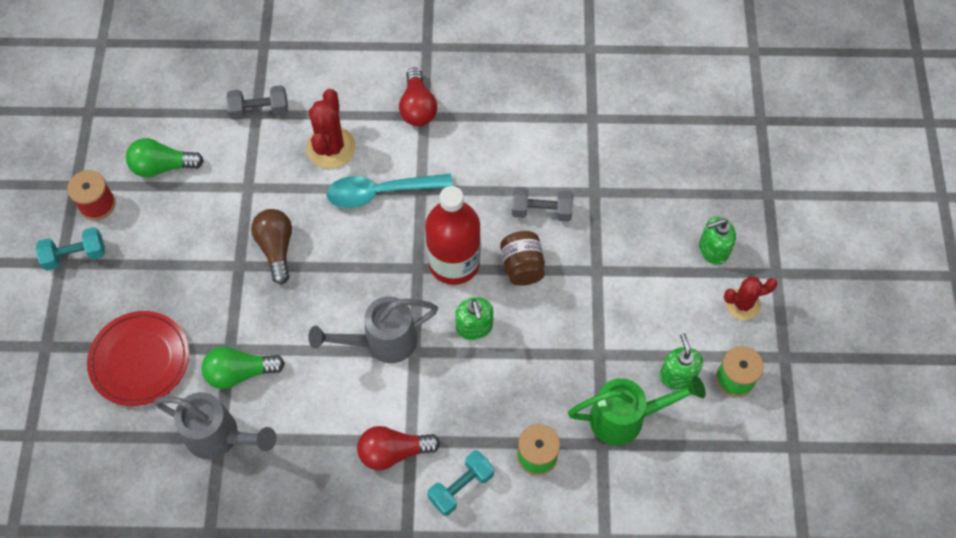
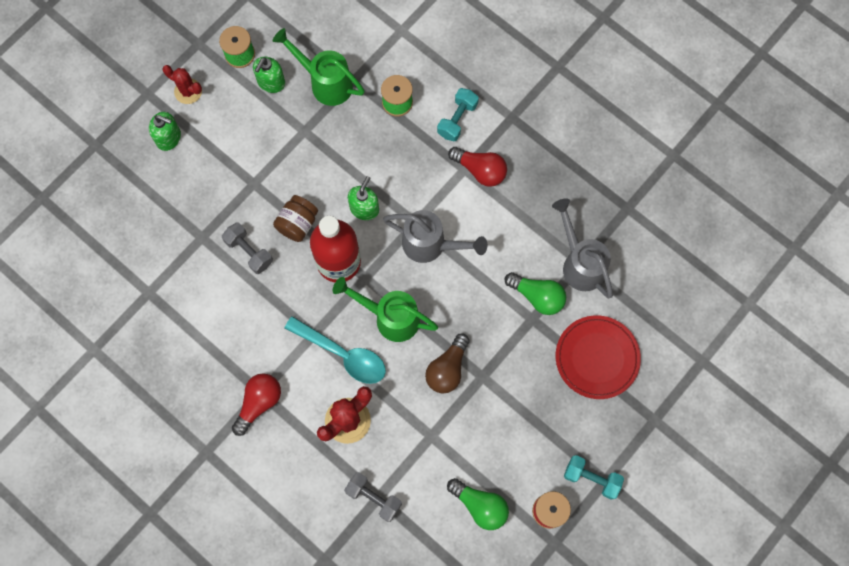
camera: 140 degrees left, 10 degrees up
turquoise dumbbell [427,451,494,516] -> turquoise dumbbell turned 60 degrees counterclockwise [437,88,479,141]
none -> green watering can [333,277,438,342]

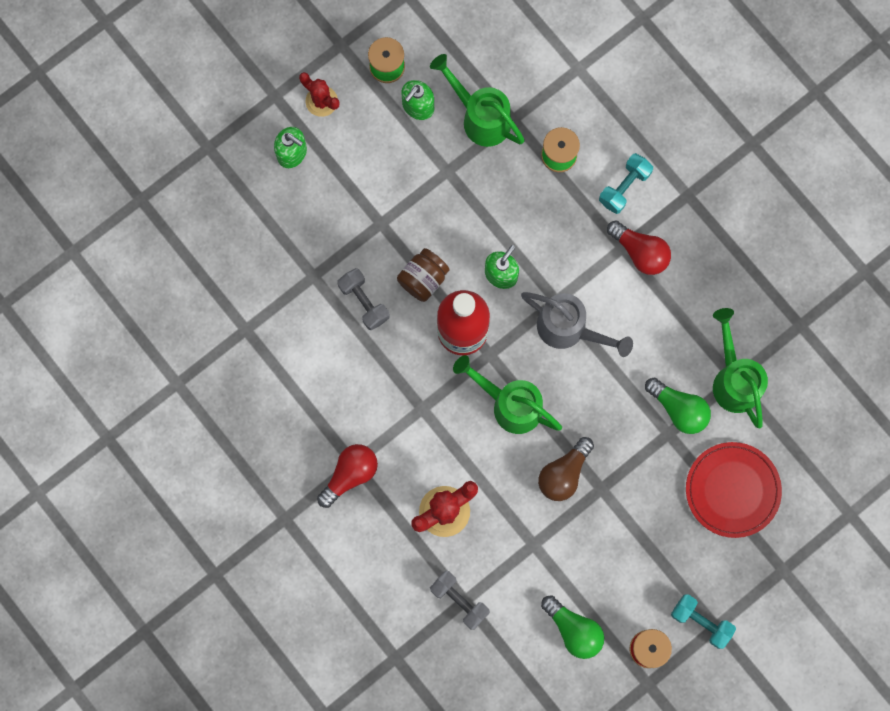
camera: 10 degrees right, 5 degrees up
turquoise spoon [284,316,386,384] -> none
grey watering can [552,199,613,298] -> green watering can [713,308,768,428]

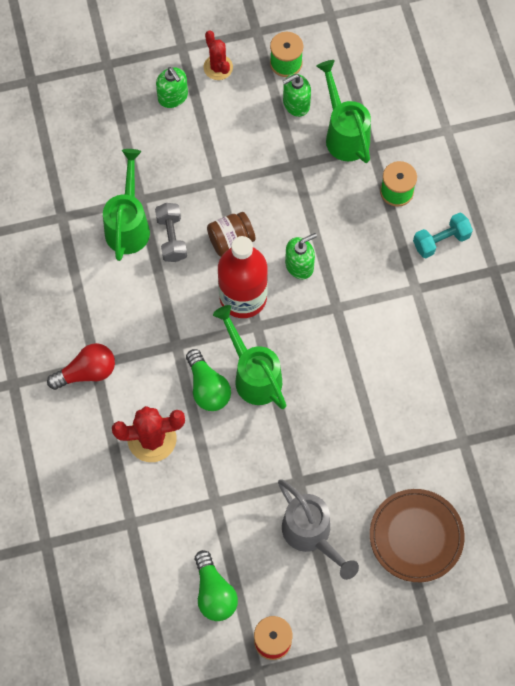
camera: 25 degrees right, 10 degrees down
grey dumbbell [430,571,490,630] -> none
grey watering can [521,292,633,357] -> grey watering can moved to [278,479,359,580]
brown light bulb [538,437,594,501] -> none
red light bulb [607,220,671,275] -> none
green light bulb [645,378,711,434] -> green light bulb moved to [186,349,231,411]
turquoise dumbbell [671,594,736,649] -> none
red plate [686,442,782,538] -> brown plate [370,489,465,582]
green watering can [713,308,768,428] -> green watering can moved to [103,149,150,261]

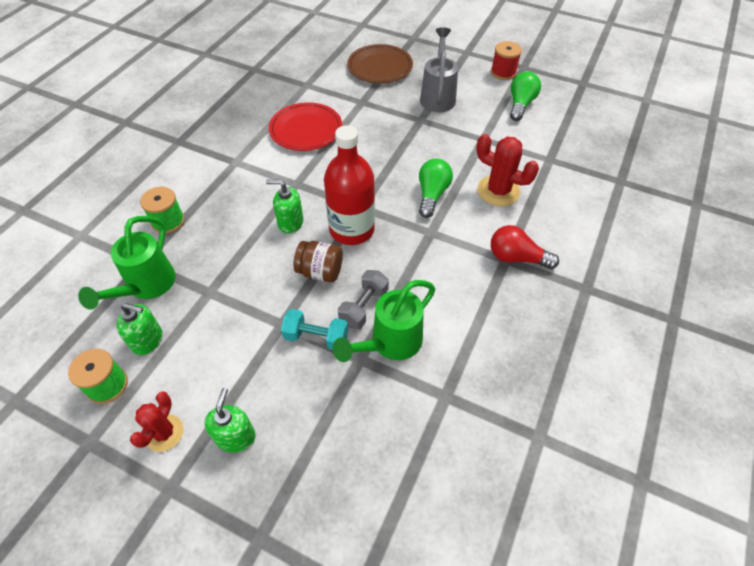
camera: 140 degrees left, 15 degrees down
green watering can [213,305,287,409] -> none
turquoise dumbbell [413,213,473,258] -> turquoise dumbbell moved to [281,309,348,350]
none -> red plate [269,102,342,151]

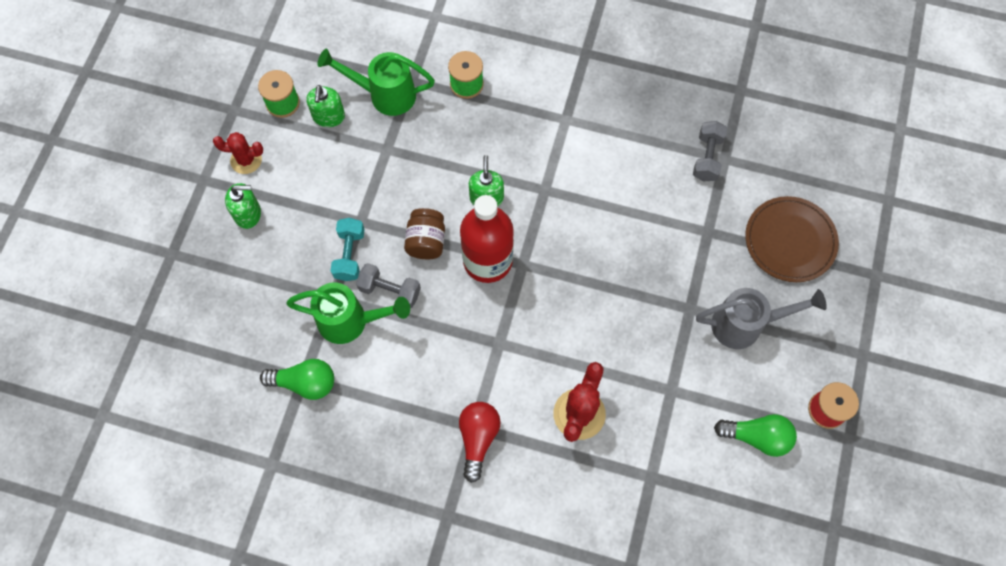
camera: 80 degrees right, 15 degrees up
red plate [269,102,342,151] -> none
green watering can [333,280,435,362] -> green watering can turned 150 degrees clockwise [286,283,410,344]
green light bulb [419,159,453,218] -> green light bulb moved to [260,359,334,400]
none -> grey dumbbell [693,121,727,181]

